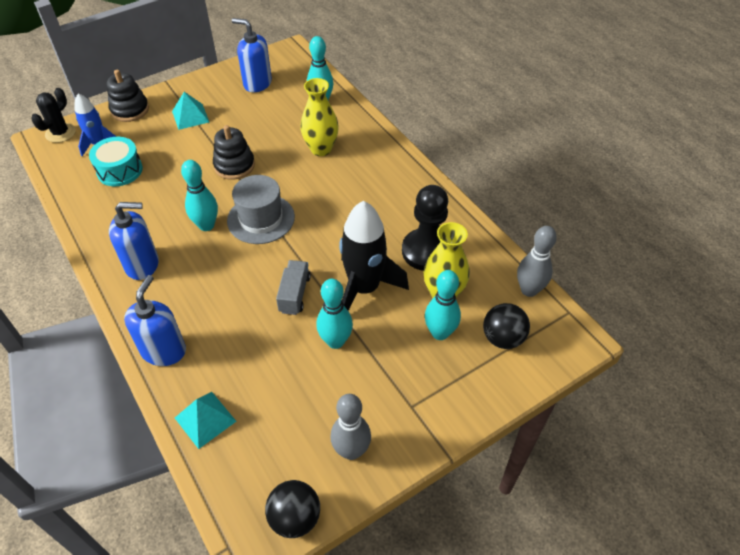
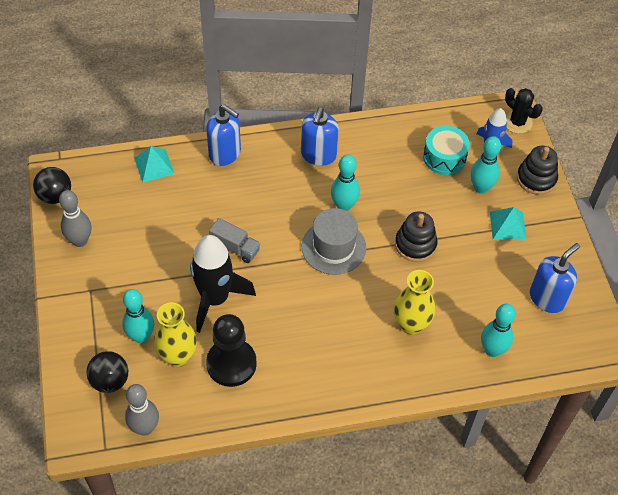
camera: 110 degrees right, 5 degrees up
turquoise bowling pin [316,279,353,349] -> turquoise bowling pin moved to [470,136,501,194]

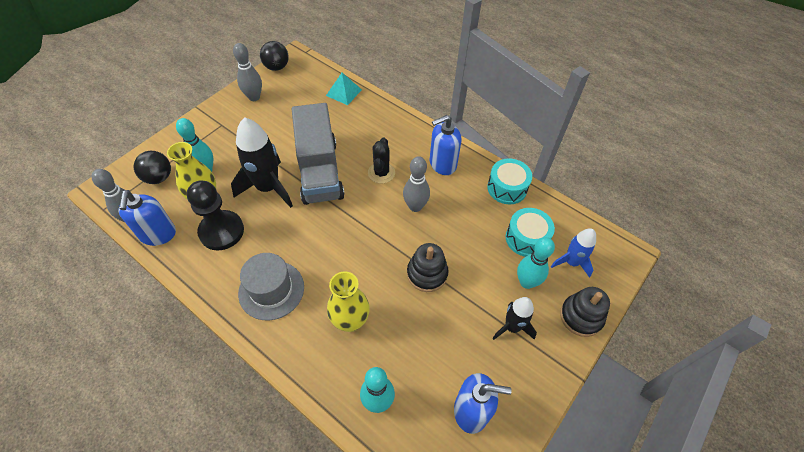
camera: 50 degrees right, 0 degrees up
blue soap dispenser [206,104,241,166] -> blue soap dispenser moved to [118,190,176,246]
grey truck [209,218,260,263] -> grey truck [292,103,344,205], size x2.23
grey hat [302,208,366,275] -> grey hat moved to [238,253,304,320]
turquoise bowling pin [331,155,360,211] -> grey bowling pin [403,156,430,212]
turquoise pyramid [490,207,526,240] -> black rocket [492,297,537,340]
black cactus [505,88,543,134] -> black cactus moved to [368,137,395,184]
none -> turquoise drum [487,158,532,204]

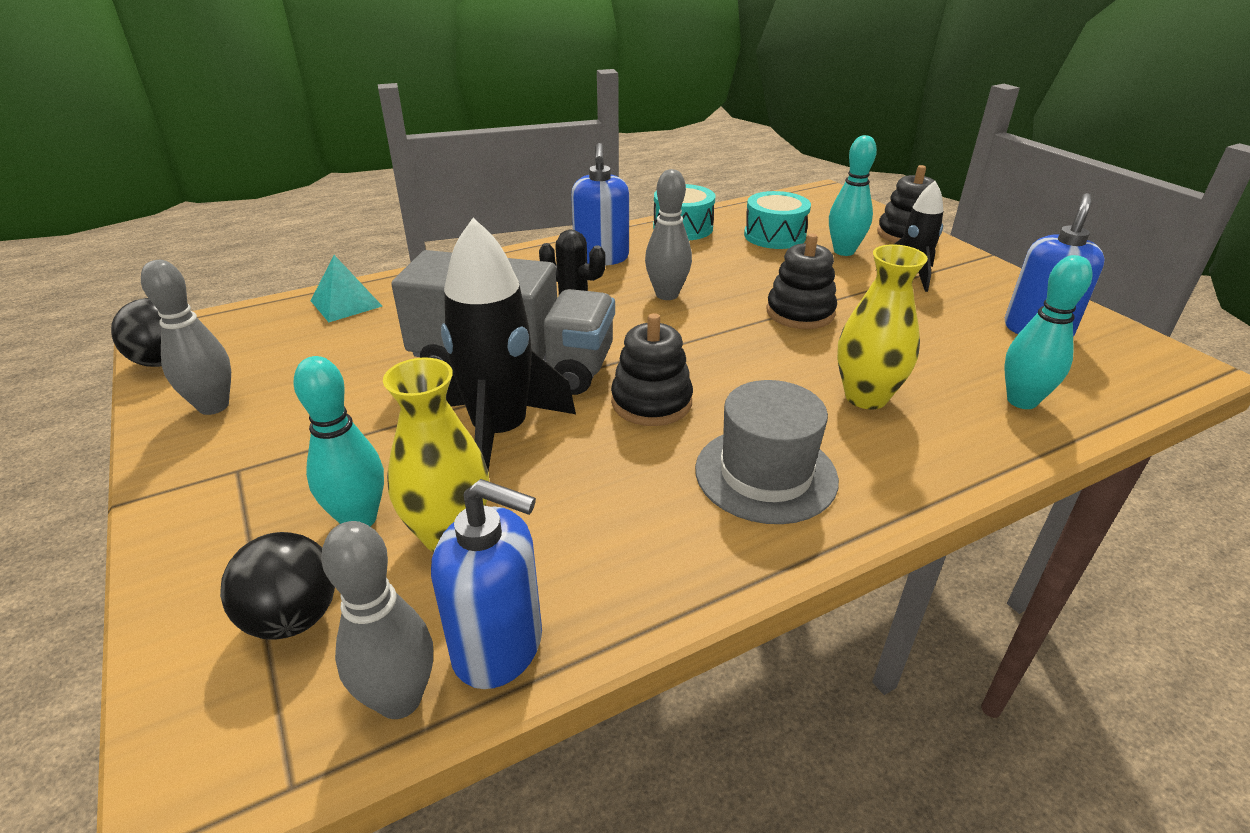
camera: 65 degrees left, 20 degrees down
black pawn [187,181,244,250] -> none
blue rocket [551,228,596,278] -> none
none -> black stacking toy [611,313,693,426]

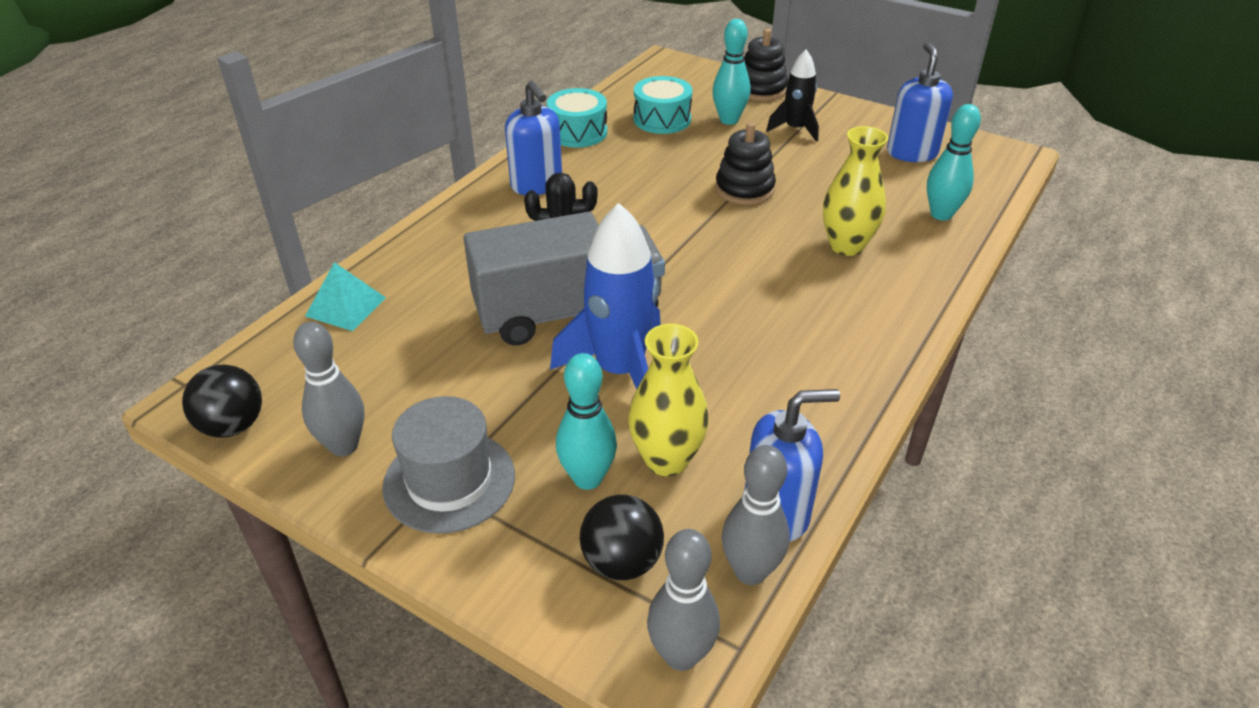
camera: 30 degrees left, 5 degrees up
black rocket [441,218,576,471] -> blue rocket [550,203,661,390]
black stacking toy [611,313,693,426] -> none
grey bowling pin [645,169,692,300] -> grey bowling pin moved to [647,529,720,671]
grey hat [695,380,839,524] -> grey hat moved to [382,396,515,534]

